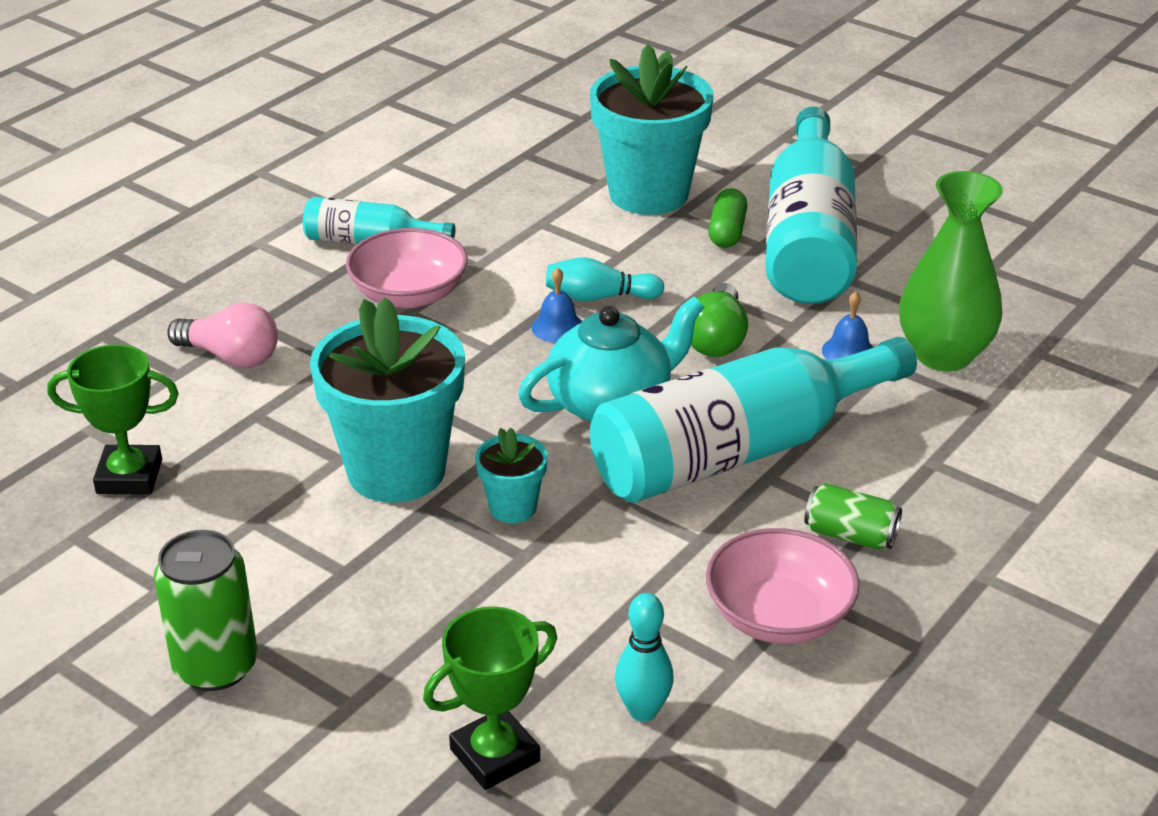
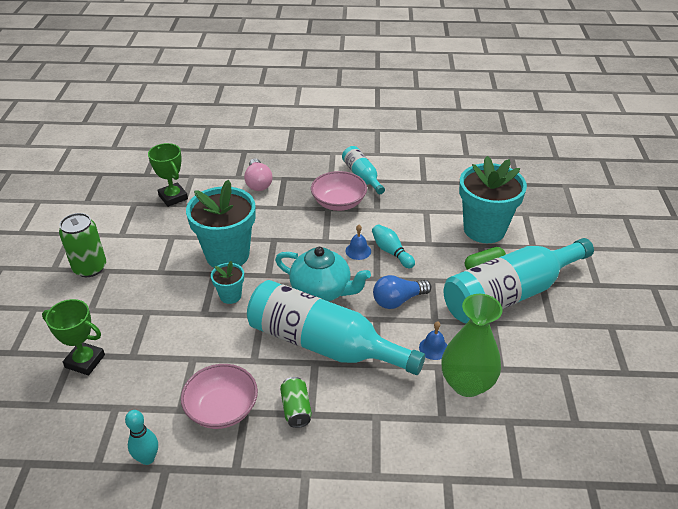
camera: 55 degrees right, 5 degrees up
turquoise bowling pin [615,593,674,722] -> turquoise bowling pin moved to [125,410,158,465]
green light bulb [691,283,748,357] -> blue light bulb [373,275,431,309]

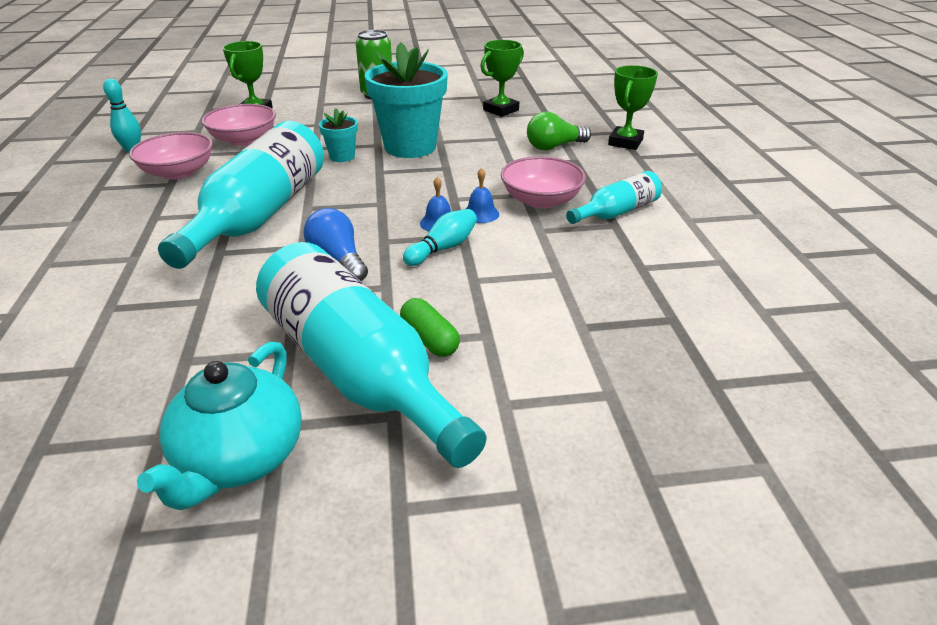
camera: 80 degrees right, 5 degrees down
pink light bulb [244,158,273,191] -> green light bulb [527,112,591,151]
turquoise teapot [275,247,371,301] -> turquoise teapot moved to [137,341,302,510]
green can [280,377,312,428] -> none
blue bell [419,321,447,360] -> blue bell moved to [466,168,499,223]
green vase [441,294,503,397] -> none
turquoise flower pot [459,156,527,243] -> none
none -> pink bowl [202,104,276,146]
none -> green trophy [608,65,658,150]

